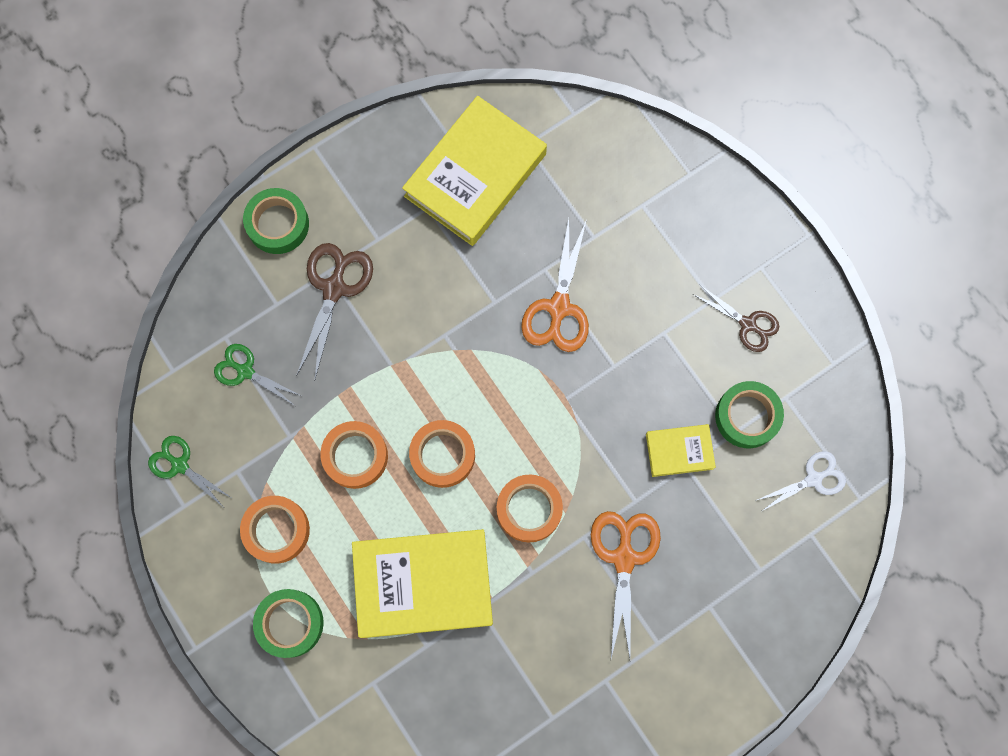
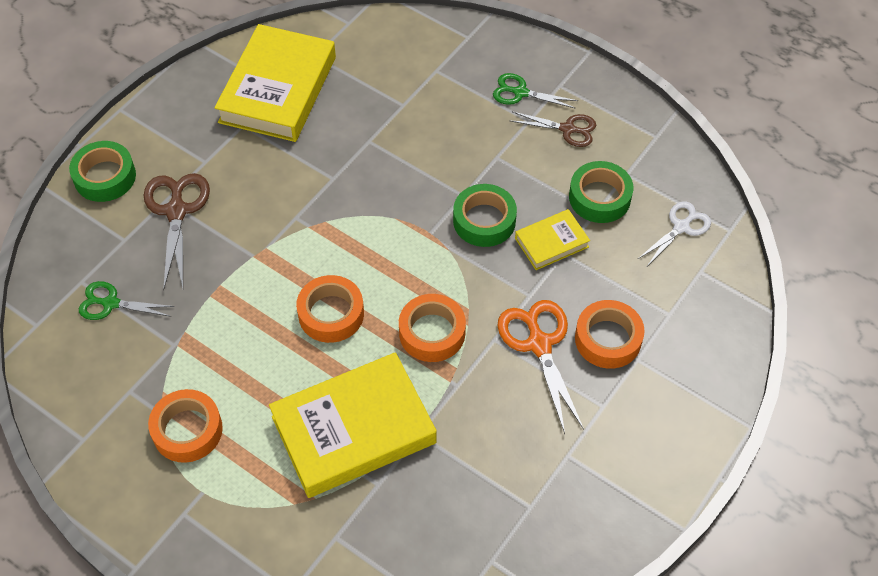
camera: 20 degrees left, 20 degrees down
green scissors [148,436,233,507] -> green scissors moved to [493,73,578,109]
green tape [253,589,324,658] -> green tape moved to [453,184,517,247]
orange tape [320,421,388,489] -> orange tape moved to [575,300,645,369]
orange scissors [521,218,589,352] -> none

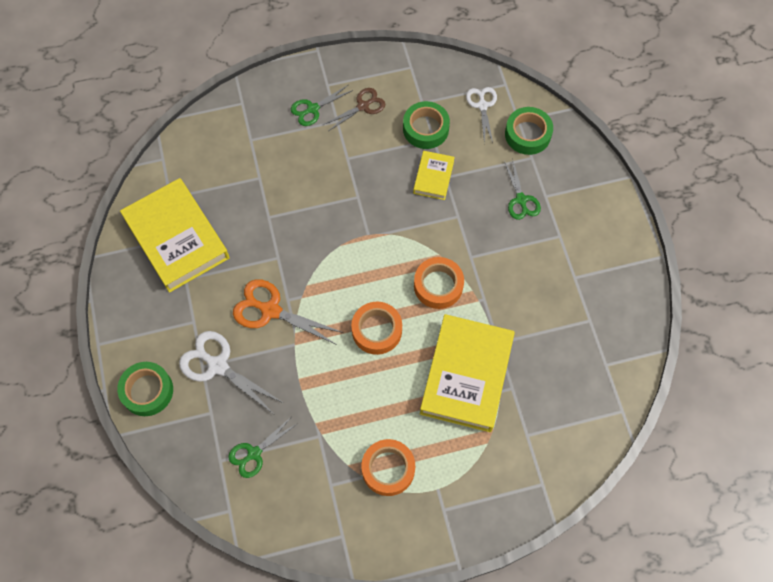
camera: 50 degrees left, 10 degrees up
brown scissors [143,173,210,290] -> white scissors [179,331,283,413]
green tape [453,184,517,247] -> green tape moved to [505,107,553,155]
orange scissors [497,300,584,434] -> orange scissors moved to [233,279,343,345]
orange tape [575,300,645,369] -> green scissors [504,158,541,220]

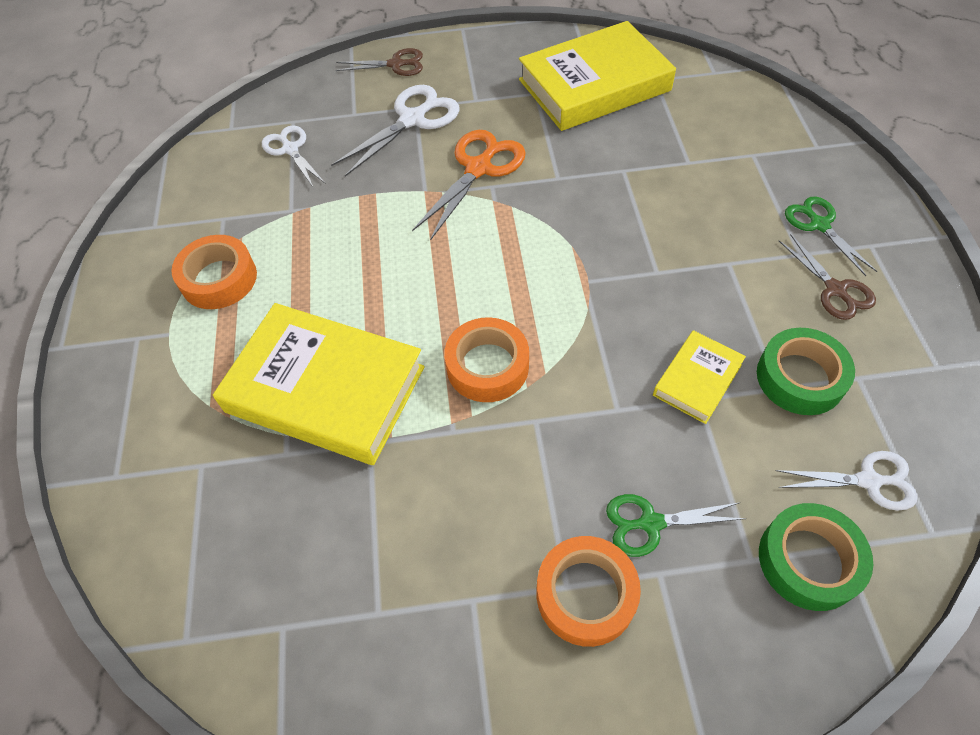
camera: 100 degrees right, 10 degrees down
green tape [117,362,173,416] -> brown scissors [336,48,423,76]
green scissors [228,417,297,478] -> white scissors [262,125,326,187]
orange tape [351,302,402,355] -> orange tape moved to [536,536,641,647]
yellow book [413,151,455,200] -> yellow book turned 75 degrees counterclockwise [653,330,746,424]

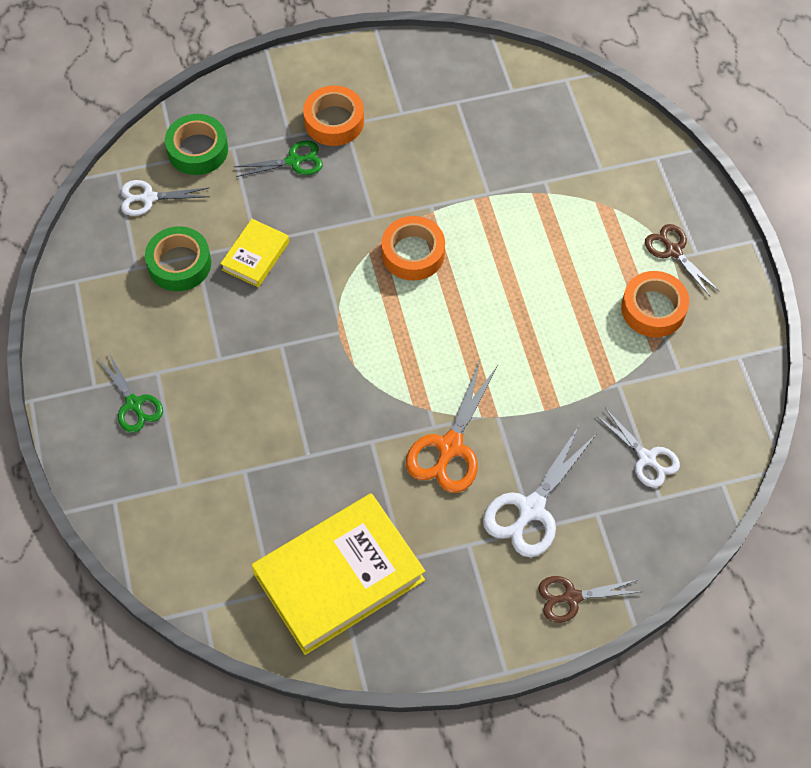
camera: 170 degrees right, 5 degrees up
yellow book [213,303,425,465] -> none
brown scissors [779,234,876,320] -> brown scissors moved to [645,224,719,297]

